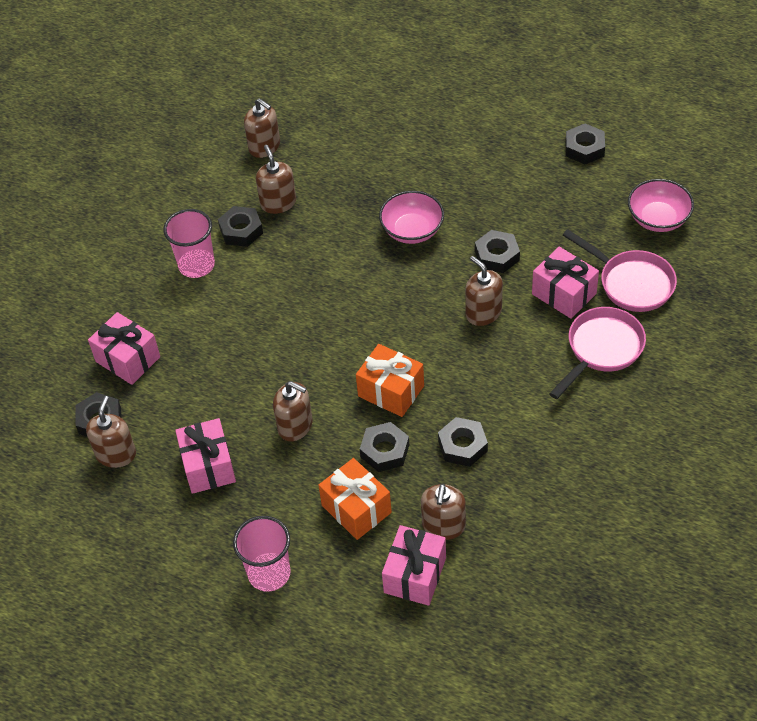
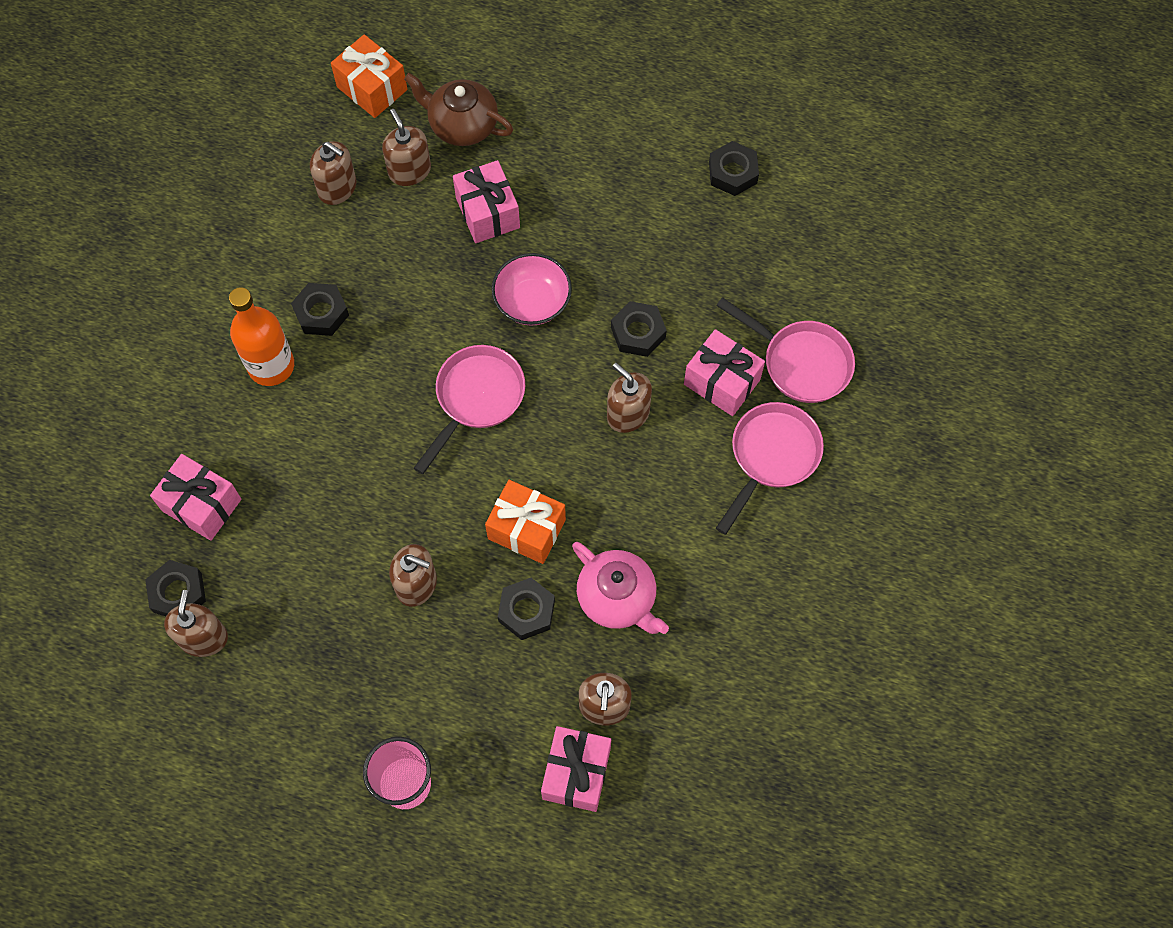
camera: 10 degrees left, 15 degrees up
pink cup [163,209,215,278] -> orange bottle [229,287,294,386]
pink gift [175,418,236,494] -> pink gift moved to [453,160,520,243]
brown soap dispenser [256,145,296,214] -> brown soap dispenser moved to [382,109,431,186]
orange gift [318,458,392,540] -> orange gift moved to [331,34,408,118]
black nut [438,417,488,467] -> pink teapot [572,542,669,634]
pink bowl [628,179,694,232] -> none
none -> brown teapot [404,73,513,146]
none -> pink pan [414,345,525,474]

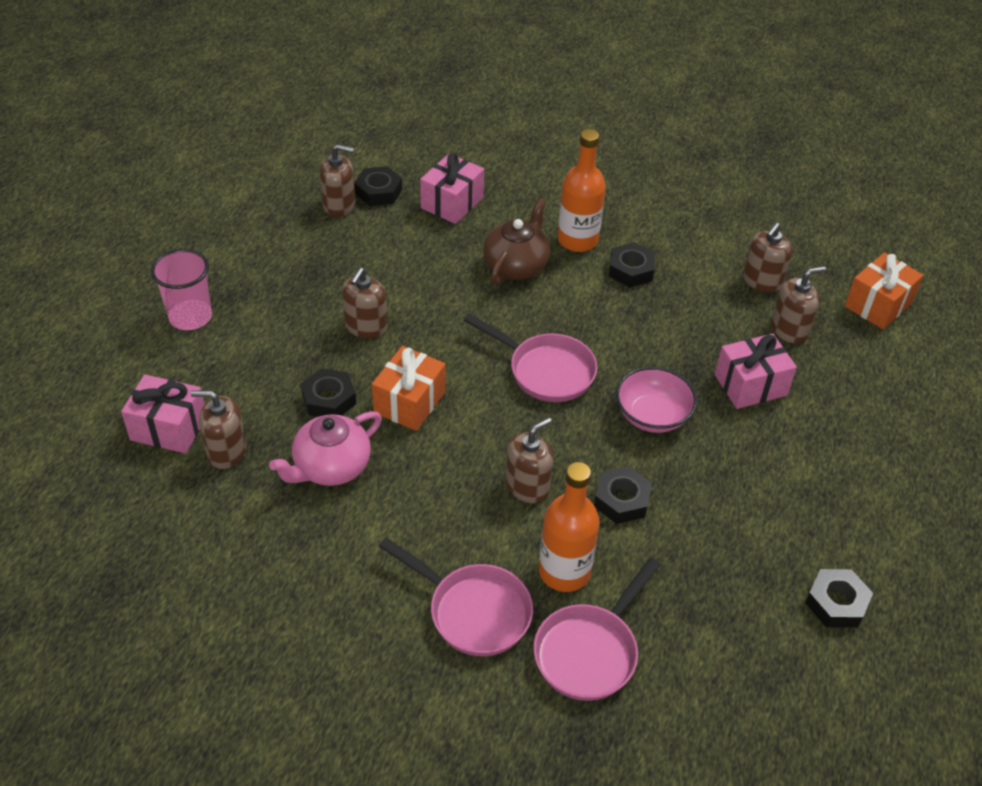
camera: 90 degrees right, 20 degrees down
brown teapot [404,73,513,146] -> brown teapot moved to [483,197,550,285]
pink gift [684,329,765,416] -> orange bottle [539,462,600,592]

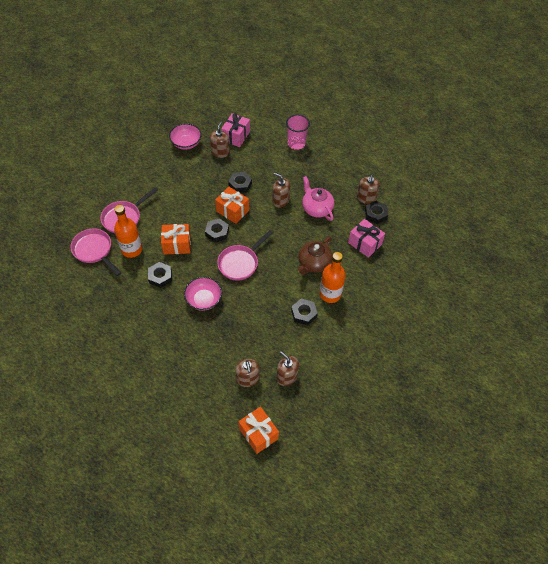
camera: 100 degrees right, 10 degrees up
pink teapot [269,411,382,486] -> pink teapot moved to [302,176,334,221]
brown teapot [483,197,550,285] -> brown teapot turned 90 degrees clockwise [298,237,332,275]
brown soap dispenser [505,417,553,503] -> orange gift [161,224,191,255]
pink gift [715,333,797,409] -> none
black nut [805,569,873,628] -> black nut moved to [205,218,229,243]
none -> pink bowl [169,123,202,150]

